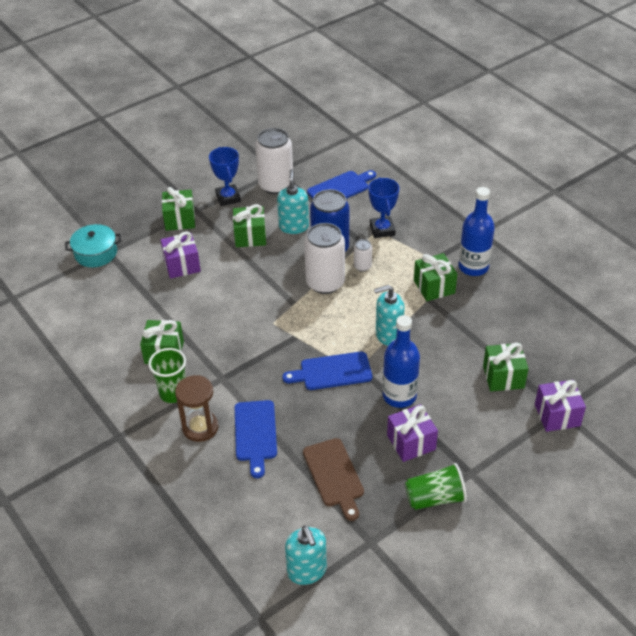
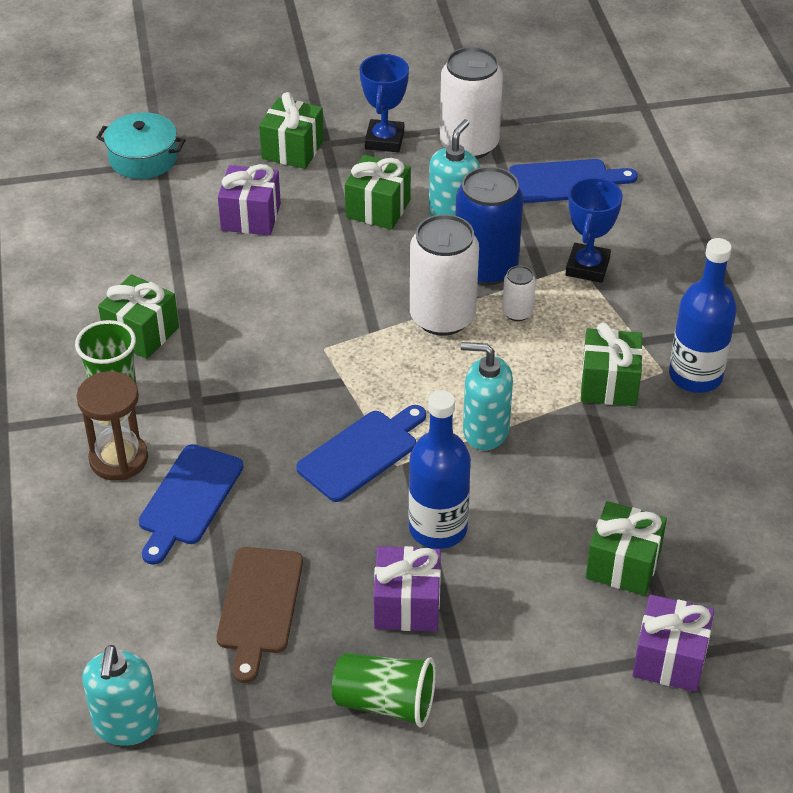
camera: 25 degrees right, 0 degrees up
blue cutting board [282,352,372,390] -> blue cutting board turned 120 degrees clockwise [296,405,426,502]

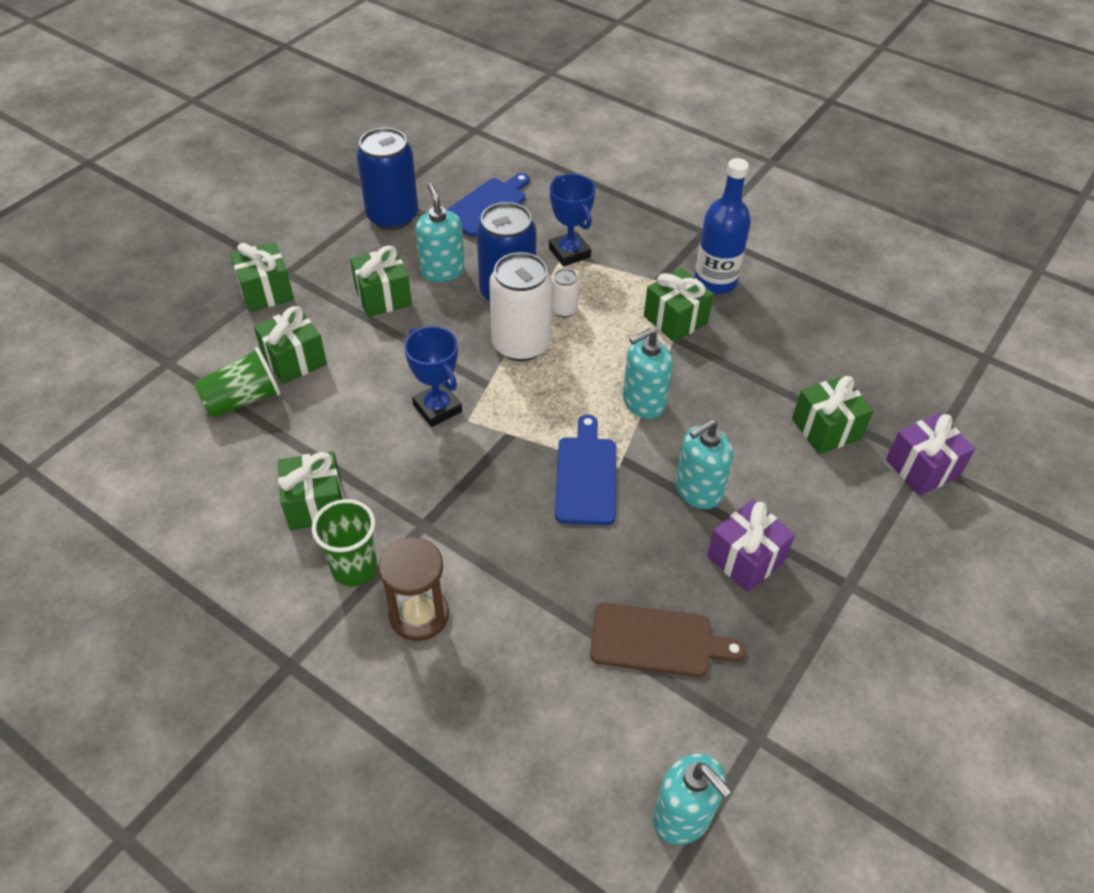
camera: 45 degrees left, 5 degrees up
turquoise pot [96,112,185,179] -> none
blue cutting board [139,444,243,565] -> none
brown cutting board [217,547,303,683] -> brown cutting board turned 45 degrees counterclockwise [590,603,746,677]
purple gift [218,164,281,236] -> green gift [254,306,327,384]
green cup [332,653,436,727] -> green cup moved to [194,347,281,418]
blue trophy [360,54,409,152] -> blue trophy moved to [404,326,462,427]
blue bottle [409,390,471,549] -> turquoise soap dispenser [675,419,733,509]
white can [440,47,503,159] -> blue can [356,128,418,230]

